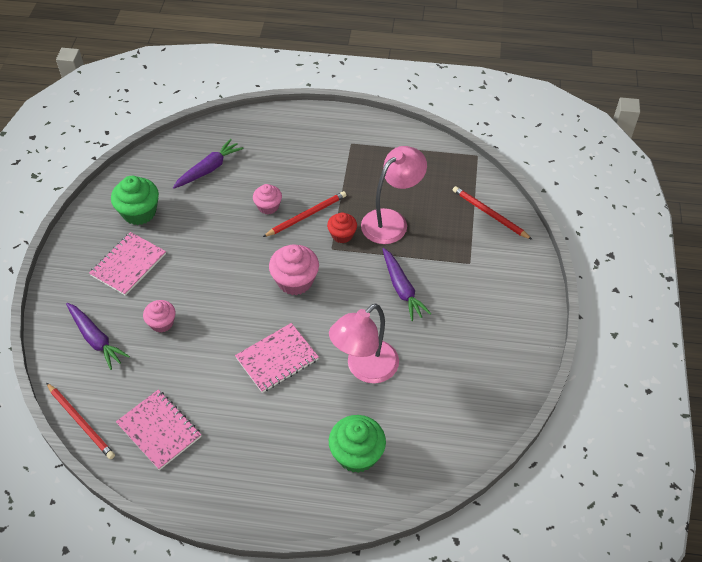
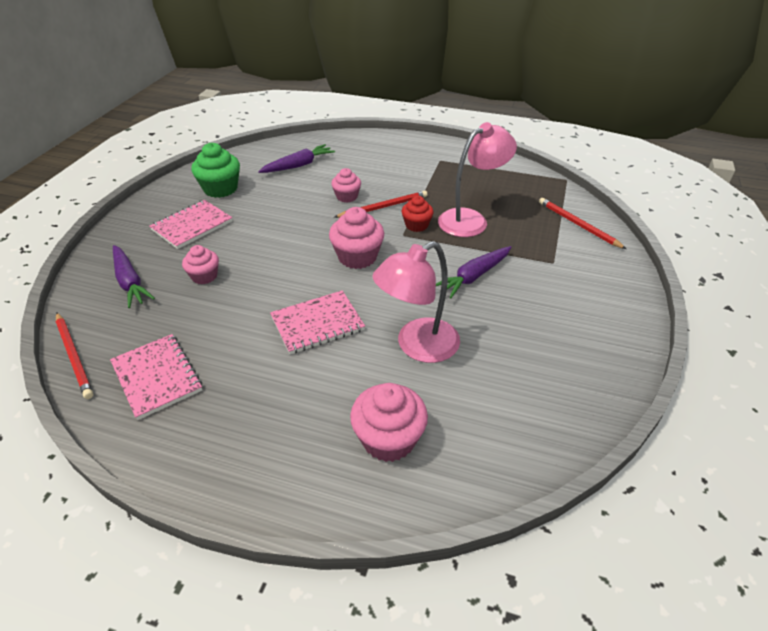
camera: 10 degrees right, 10 degrees down
green cupcake [329,415,386,473] -> pink cupcake [350,383,428,462]
purple carrot [382,248,432,321] -> purple carrot turned 60 degrees clockwise [436,246,511,298]

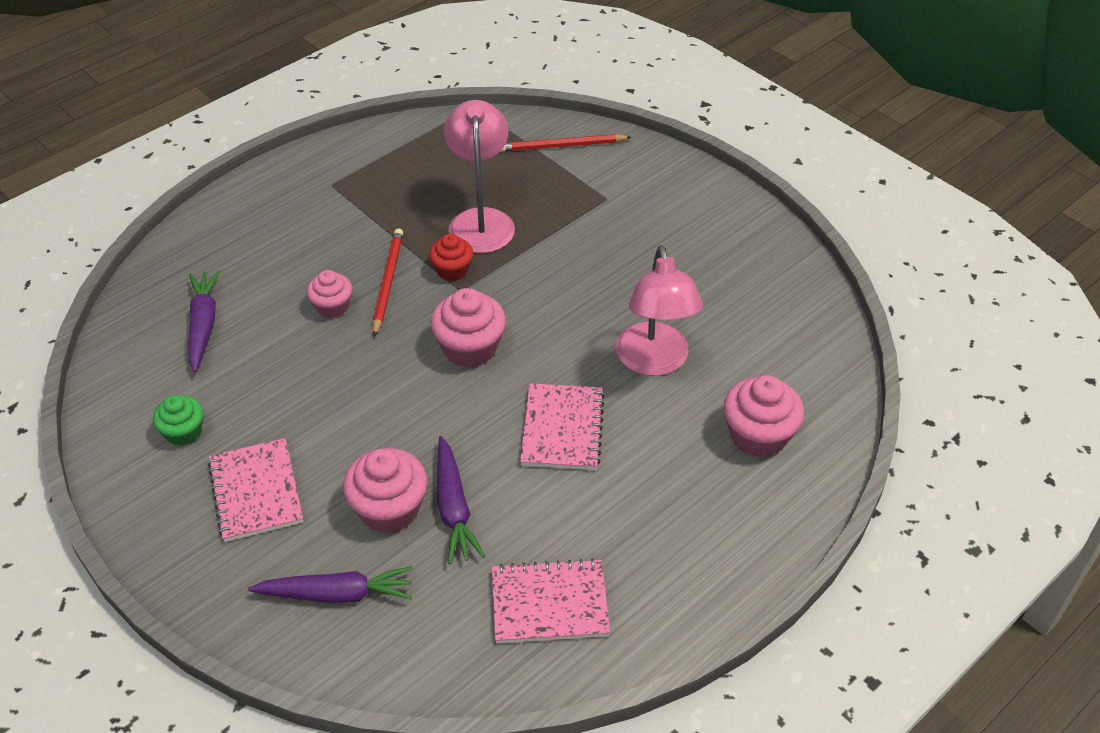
camera: 60 degrees left, 5 degrees up
red pencil [55,313,93,399] -> none
pink cupcake [182,245,219,284] -> pink cupcake [343,448,427,533], size x1.60
green cupcake [191,143,240,198] -> green cupcake [153,395,203,446], size x0.63
purple carrot [436,246,511,298] -> purple carrot moved to [437,436,485,564]

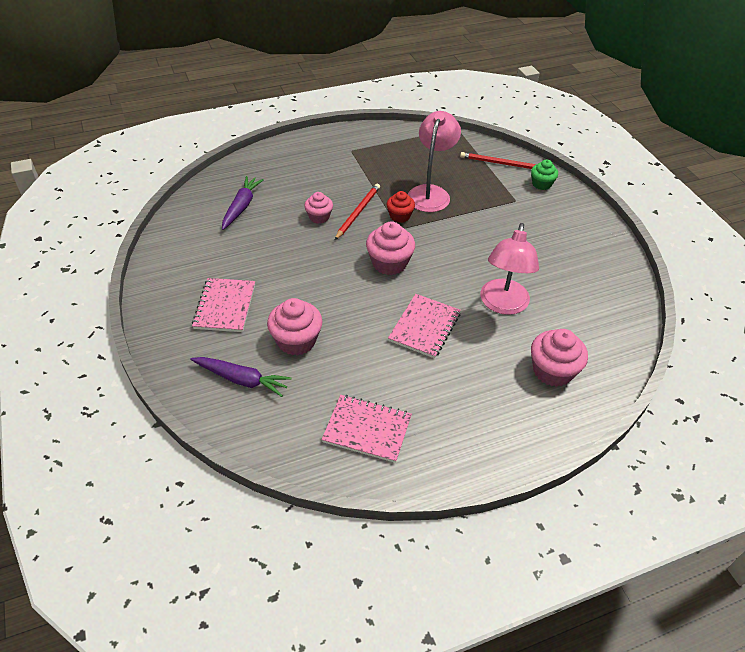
camera: 20 degrees right, 0 degrees up
green cupcake [153,395,203,446] -> green cupcake moved to [531,160,558,190]
purple carrot [437,436,485,564] -> none

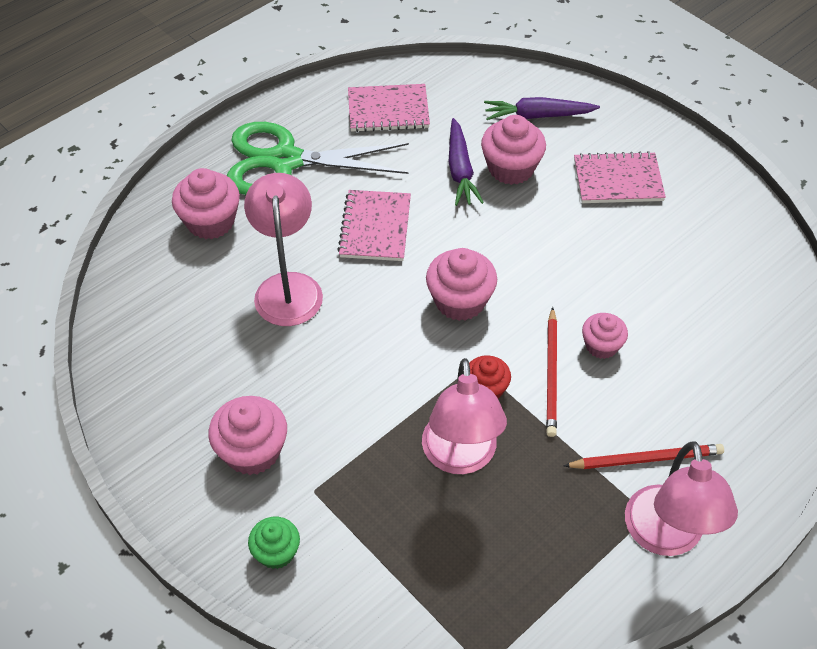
camera: 160 degrees right, 5 degrees up
pink notebook [192,278,255,332] -> pink notebook turned 75 degrees counterclockwise [574,151,666,203]
purple carrot [222,176,264,230] -> purple carrot moved to [448,118,484,206]
red pencil [460,152,536,169] -> red pencil moved to [564,444,724,469]
none -> pink cupcake [208,396,287,475]
none -> green scissors [227,122,409,195]
none -> pink lamp [625,441,738,556]

